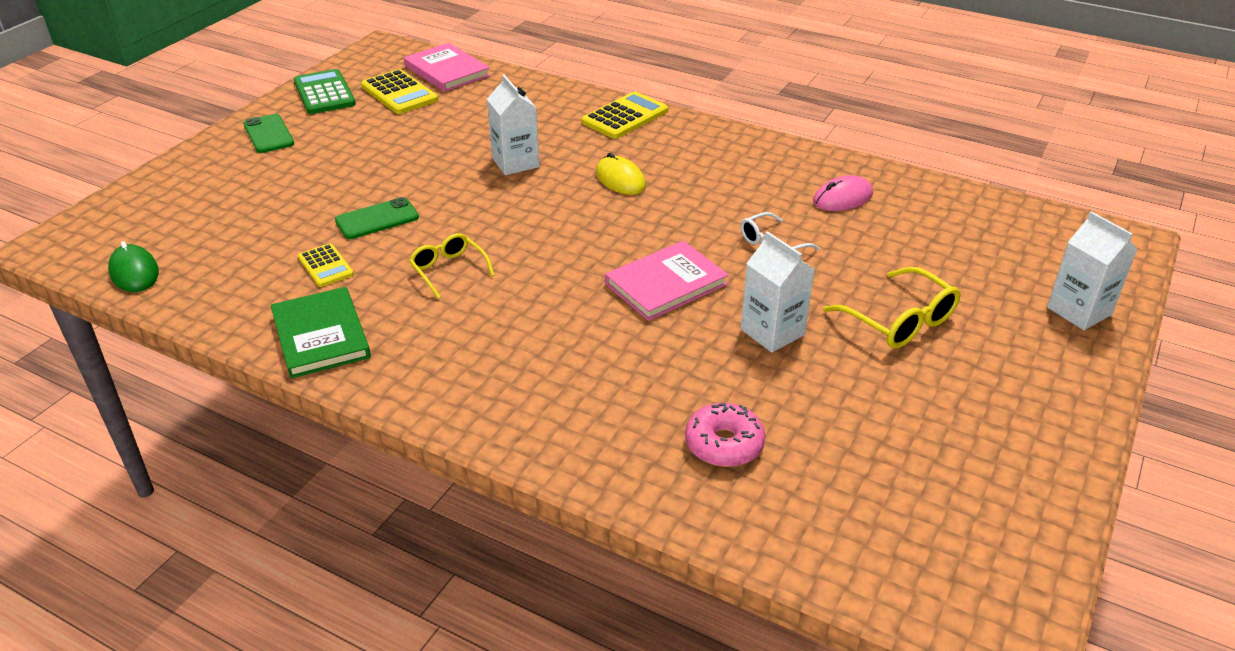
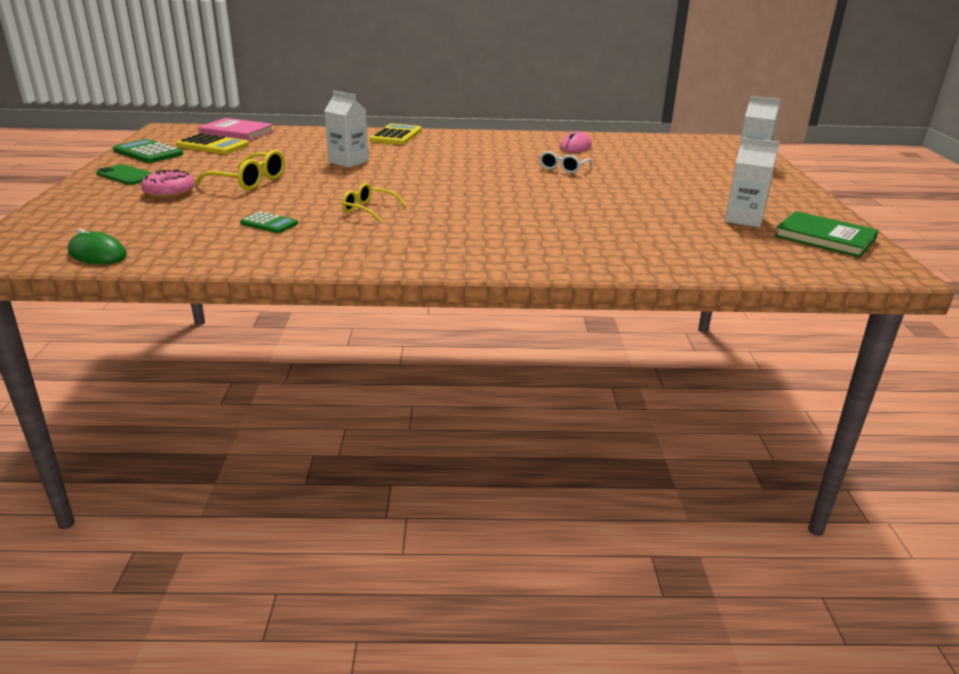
camera: 30 degrees left, 10 degrees down
green book [271,287,371,378] -> green book moved to [774,211,879,257]
yellow calculator [298,243,354,287] -> green calculator [240,211,298,233]
green phone [335,197,419,239] -> none
yellow mouse [596,152,646,195] -> none
pink book [605,241,728,321] -> none
pink donut [685,403,765,467] -> pink donut moved to [141,169,195,198]
white carton [741,231,815,353] -> white carton moved to [725,137,779,227]
yellow glasses [823,267,960,349] -> yellow glasses moved to [194,150,285,191]

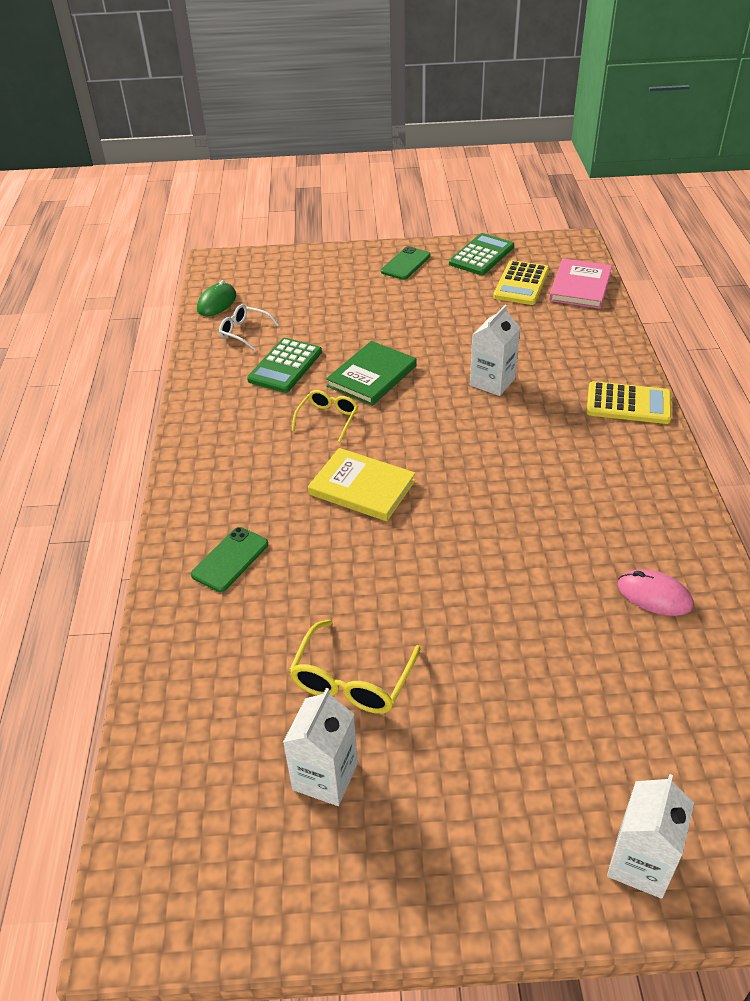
camera: 90 degrees right, 15 degrees up
pink donut [141,169,195,198] -> none
yellow glasses [194,150,285,191] -> yellow glasses moved to [289,620,421,714]
green calculator [240,211,298,233] -> green calculator [247,338,322,393], size x1.62
white glasses [539,151,592,173] -> white glasses moved to [219,304,279,350]
green book [774,211,879,257] -> green book moved to [326,341,417,406]
none -> green phone [191,527,268,592]
none -> yellow book [308,448,416,521]

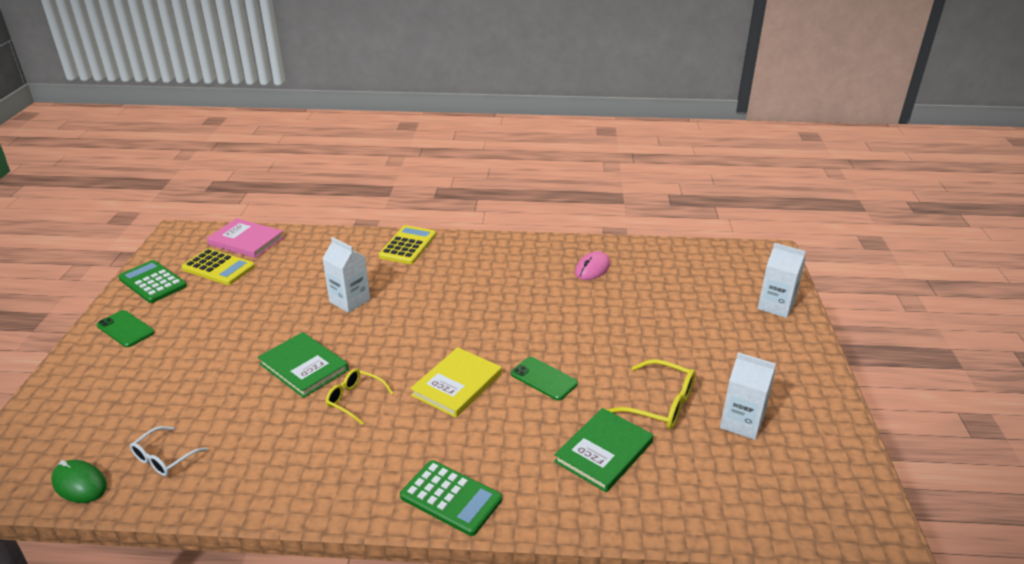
camera: 85 degrees left, 10 degrees down
green phone [191,527,268,592] -> green phone moved to [511,357,578,400]
green calculator [247,338,322,393] -> green calculator moved to [400,460,502,536]
none -> green book [554,408,653,492]

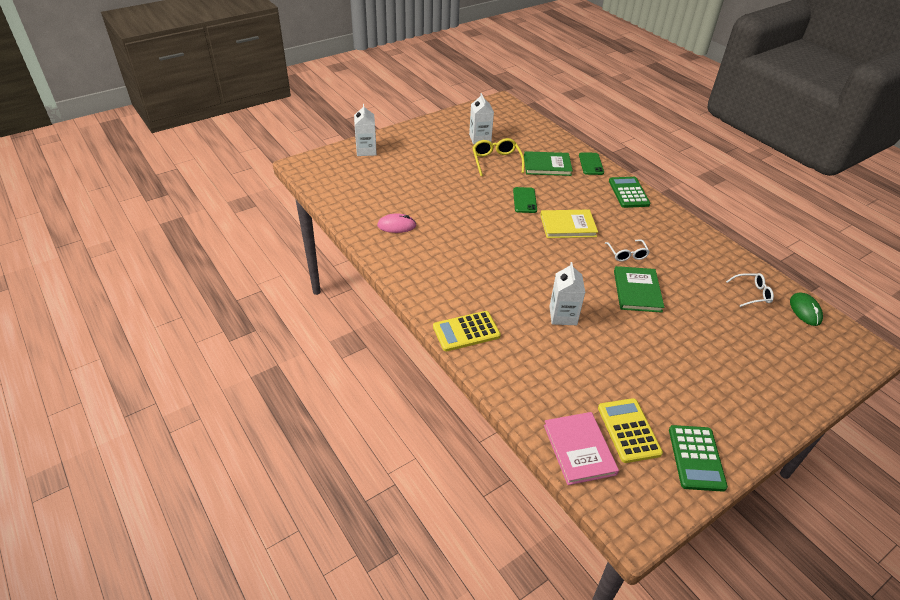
camera: 130 degrees left, 10 degrees up
green phone [97,310,155,347] -> green phone moved to [579,152,604,175]
yellow glasses [326,369,393,425] -> white glasses [605,239,650,261]

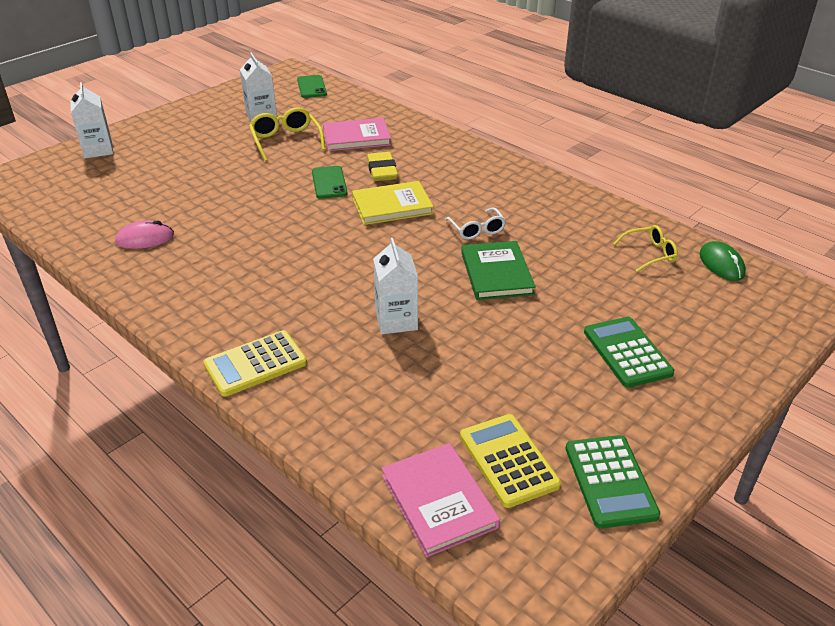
camera: 10 degrees left, 5 degrees down
green book [524,151,573,176] -> pink book [323,118,391,151]
green phone [579,152,604,175] -> green phone moved to [297,75,327,98]
green calculator [609,177,650,208] -> green calculator moved to [584,317,674,388]
white glasses [726,273,774,307] -> yellow glasses [613,225,678,272]
none -> yellow eraser [367,152,398,181]

